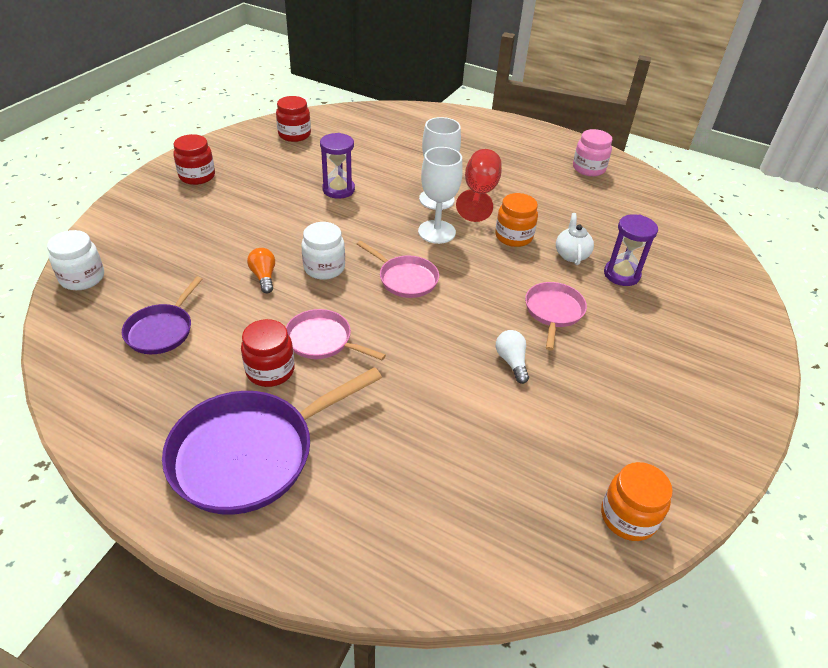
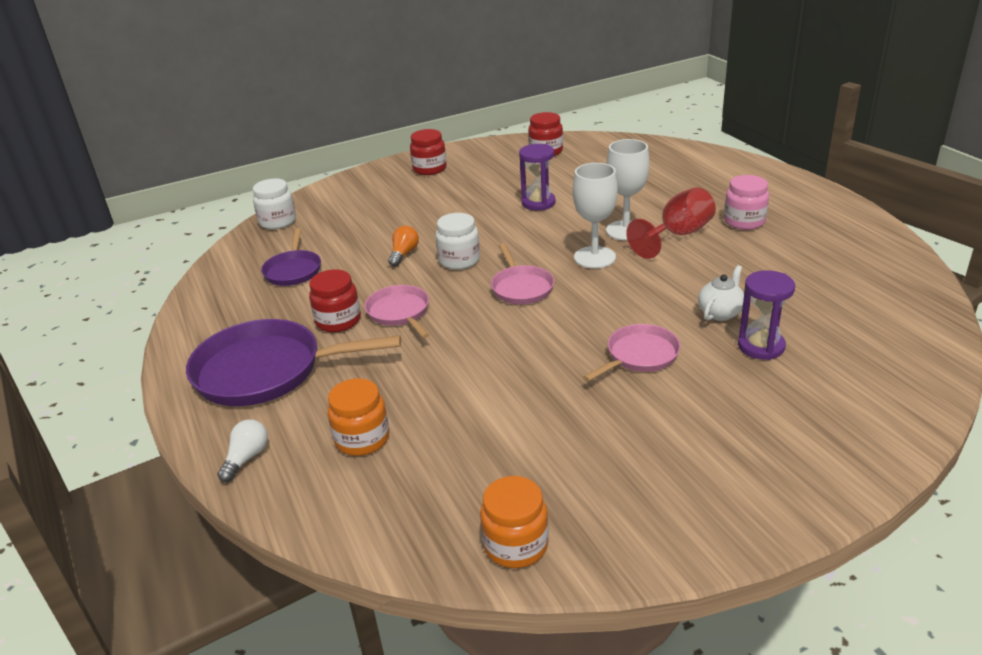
camera: 40 degrees right, 10 degrees down
purple pan [122,276,202,354] -> purple pan turned 60 degrees counterclockwise [261,228,321,286]
orange jar [495,193,538,247] -> orange jar moved to [328,378,389,456]
white light bulb [496,330,529,384] -> white light bulb moved to [217,419,268,482]
pink jar [573,129,612,176] -> pink jar moved to [724,175,769,230]

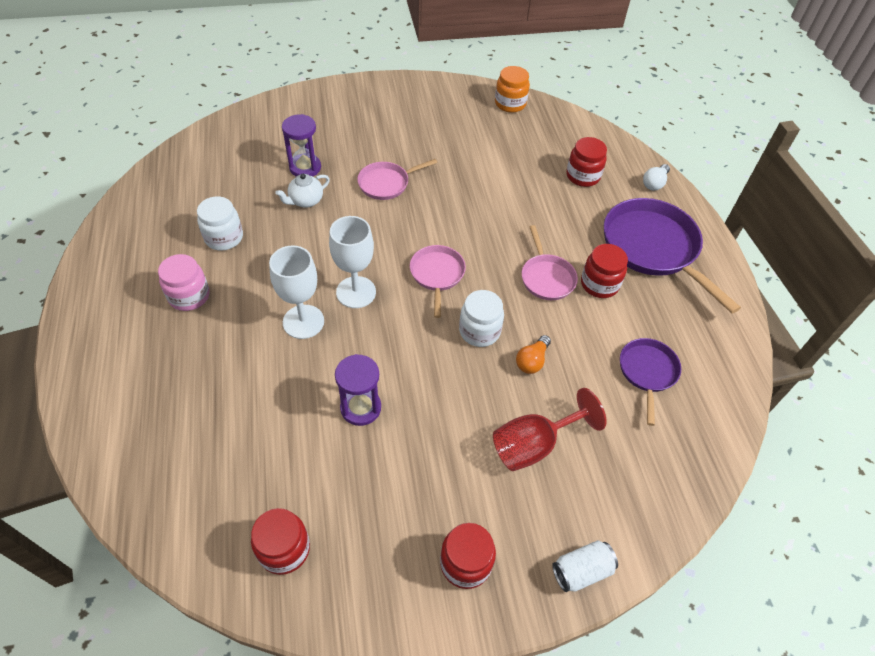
camera: 170 degrees left, 20 degrees up
purple pan [186,319,401,406] -> purple pan turned 135 degrees counterclockwise [604,198,741,314]
white jar [253,178,296,229] -> white jar moved to [197,197,243,251]
orange jar [328,378,389,456] -> red jar [566,137,607,187]
red goblet [626,187,716,259] -> red goblet moved to [493,388,607,471]
none -> white can [552,540,618,592]

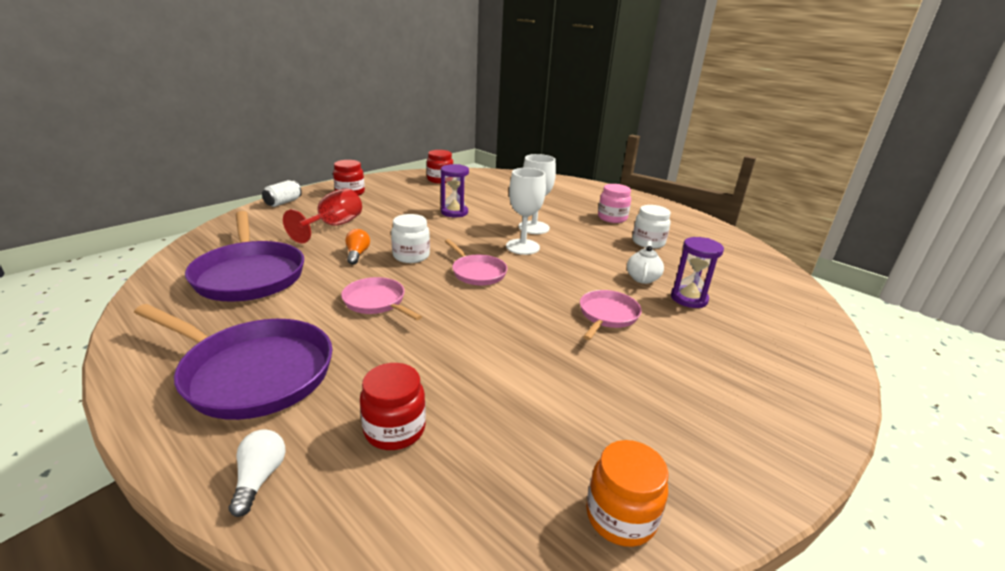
camera: 145 degrees right, 25 degrees down
red jar [581,244,628,298] -> none
purple pan [620,338,681,426] -> purple pan [185,211,304,302], size x1.83

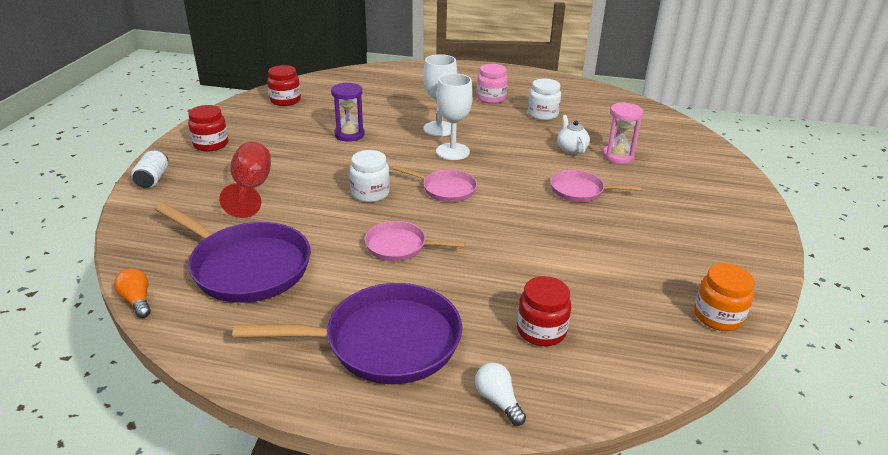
camera: 30 degrees left, 5 degrees up
orange light bulb [345,229,370,265] -> orange light bulb moved to [114,268,151,318]
pink pan [580,290,642,340] -> pink pan turned 75 degrees counterclockwise [550,170,642,202]
purple hourglass [671,237,724,308] -> pink hourglass [603,102,643,164]

